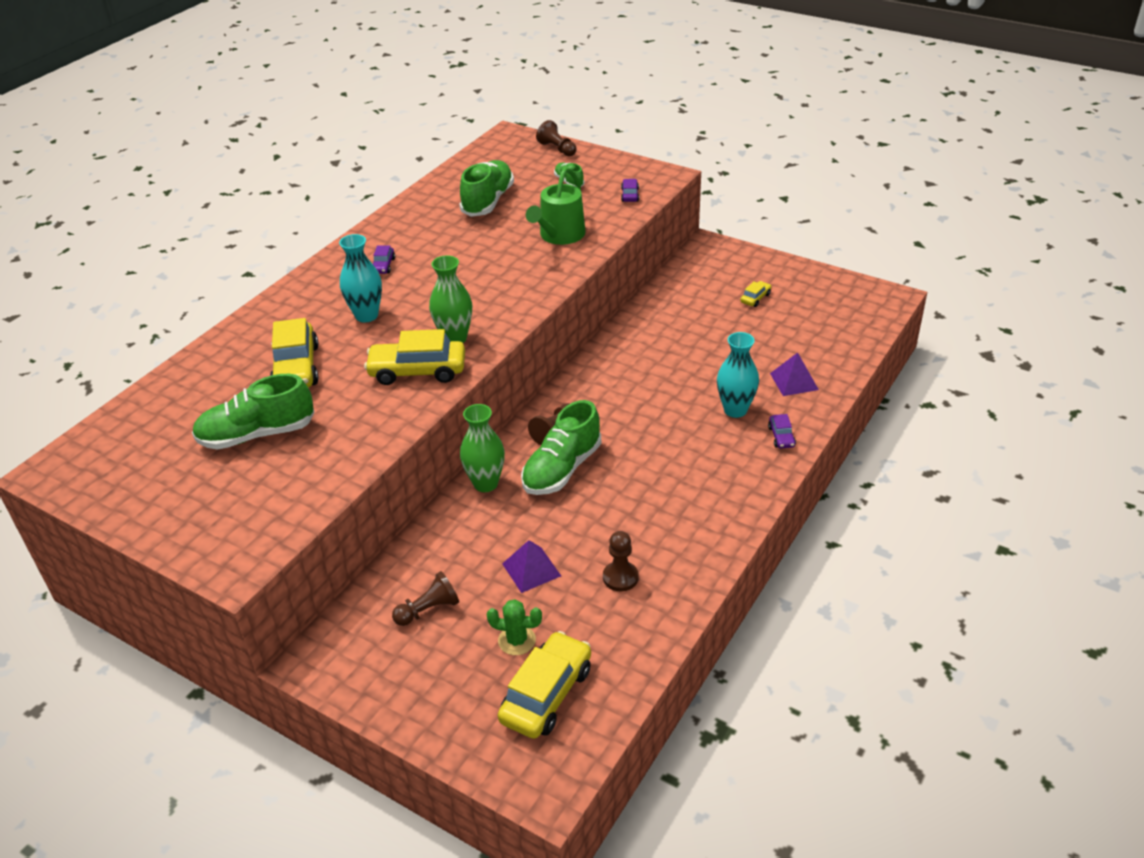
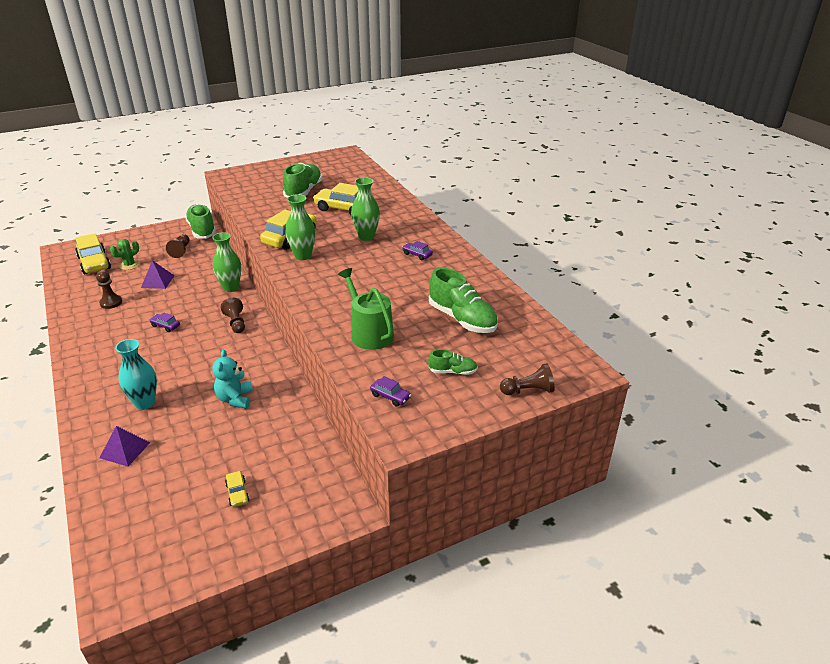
camera: 120 degrees right, 5 degrees down
turquoise vase [339,234,382,322] -> green vase [351,177,380,241]
green shoe [521,400,601,495] -> green shoe moved to [185,204,216,239]
purple car [768,414,796,448] -> purple car moved to [149,312,180,332]
none -> turquoise teddy bear [212,350,253,408]

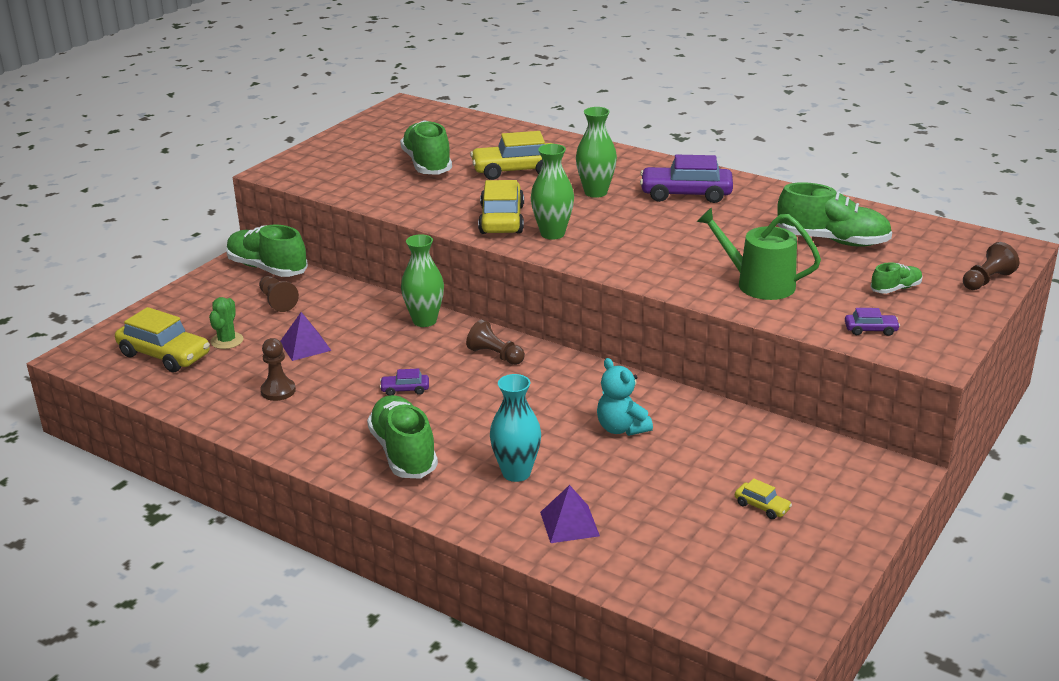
camera: 30 degrees left, 5 degrees down
purple car [402,241,433,260] -> purple car [640,155,733,203], size x2.12
none -> green shoe [367,395,438,479]

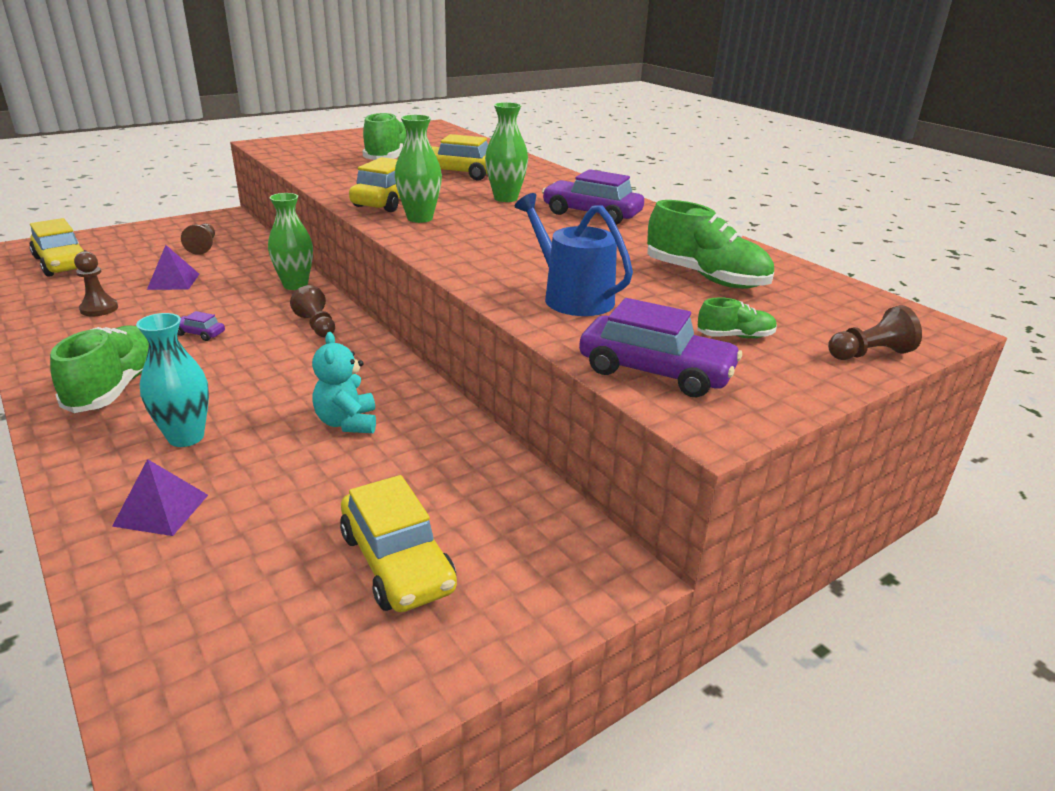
camera: 20 degrees right, 0 degrees up
green cactus [209,297,243,349] -> none
green shoe [226,225,308,277] -> none
green watering can [697,207,821,300] -> blue watering can [515,193,633,316]
yellow car [735,478,792,519] -> yellow car [340,475,457,612], size x2.12
purple car [845,308,900,336] -> purple car [579,298,742,397], size x2.12

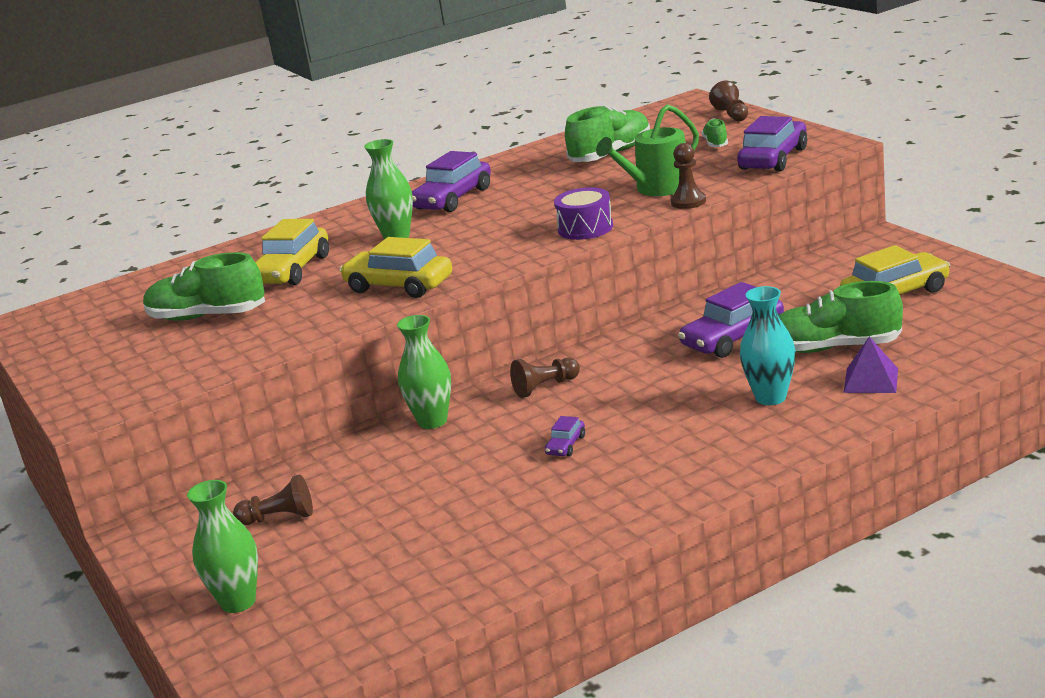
camera: 80 degrees left, 5 degrees down
yellow car [29,218,86,277] -> none
green shoe [50,325,149,413] -> green shoe moved to [779,281,903,353]
brown pawn [74,251,118,316] -> brown pawn moved to [671,143,706,209]
purple pyramid [147,245,199,290] -> none
turquoise teddy bear [312,332,376,433] -> purple car [678,282,784,358]
green vase [394,115,442,223] -> green vase moved to [187,480,258,613]
blue watering can [515,193,633,316] -> green watering can [596,104,699,196]
none -> purple drum [554,187,613,240]

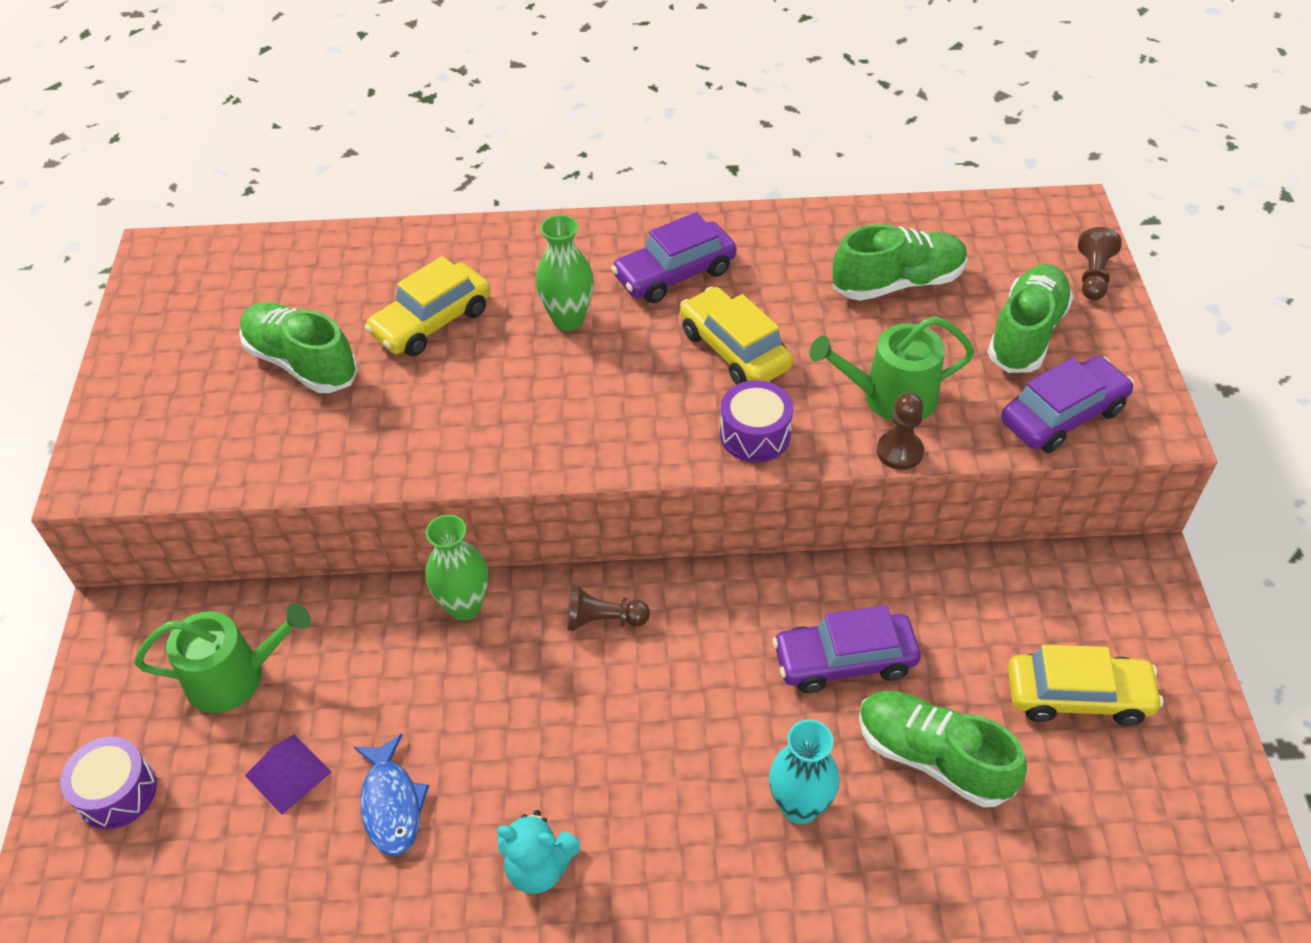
camera: 25 degrees right, 25 degrees up
green vase [187,480,258,613] -> purple drum [60,736,157,829]
brown pawn [233,474,313,525] -> green watering can [134,603,311,713]
yellow car [340,237,452,298] -> yellow car moved to [680,287,793,385]
purple car [545,416,585,456] -> none
green shoe [702,118,728,147] -> green shoe [988,264,1073,373], size x1.98
purple pyramid [843,336,898,393] -> purple pyramid moved to [245,734,332,815]
none -> blue fish [354,734,429,856]
none -> turquoise teddy bear [497,810,580,894]

